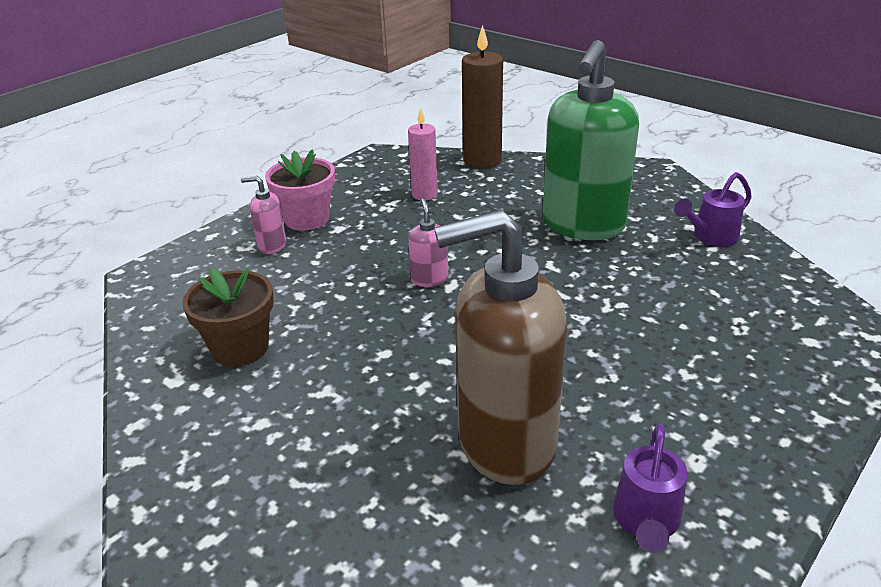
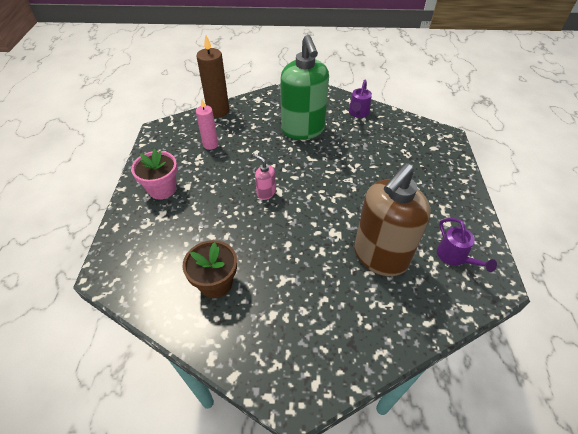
camera: 40 degrees left, 15 degrees up
pink soap dispenser [241,176,286,254] -> none

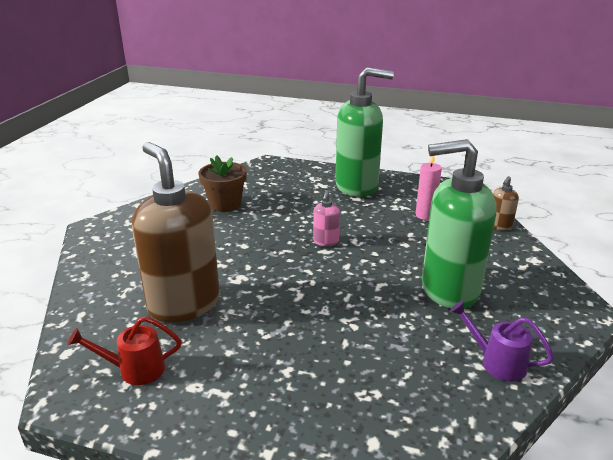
camera: 105 degrees right, 20 degrees down
pink flower pot [131,149,177,199] -> green soap dispenser [335,67,394,197]
brown candle [196,35,229,117] -> brown soap dispenser [493,176,519,230]
pink soap dispenser [255,155,276,200] -> pink soap dispenser turned 135 degrees clockwise [313,191,340,246]
purple watering can [437,218,497,272] -> red watering can [67,316,181,385]

